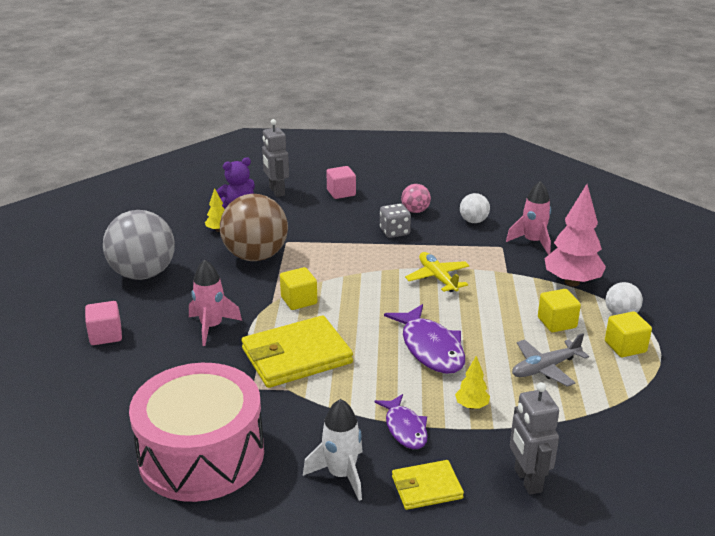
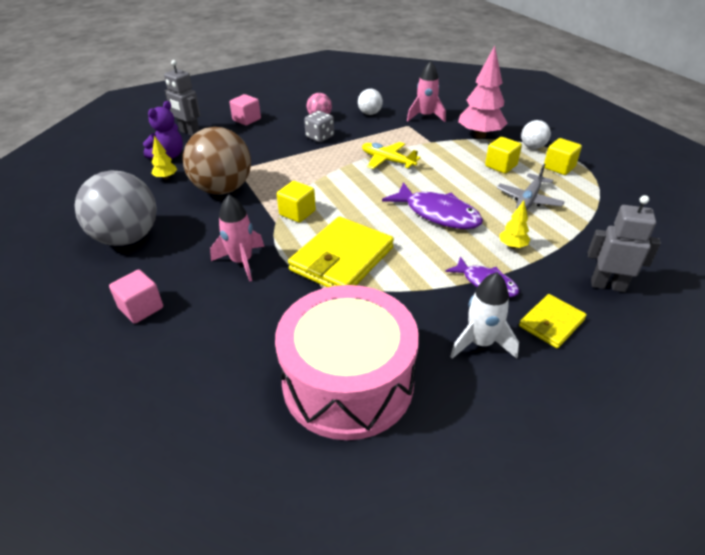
camera: 30 degrees left, 10 degrees up
grey robot [510,382,559,495] -> grey robot turned 150 degrees clockwise [587,195,661,292]

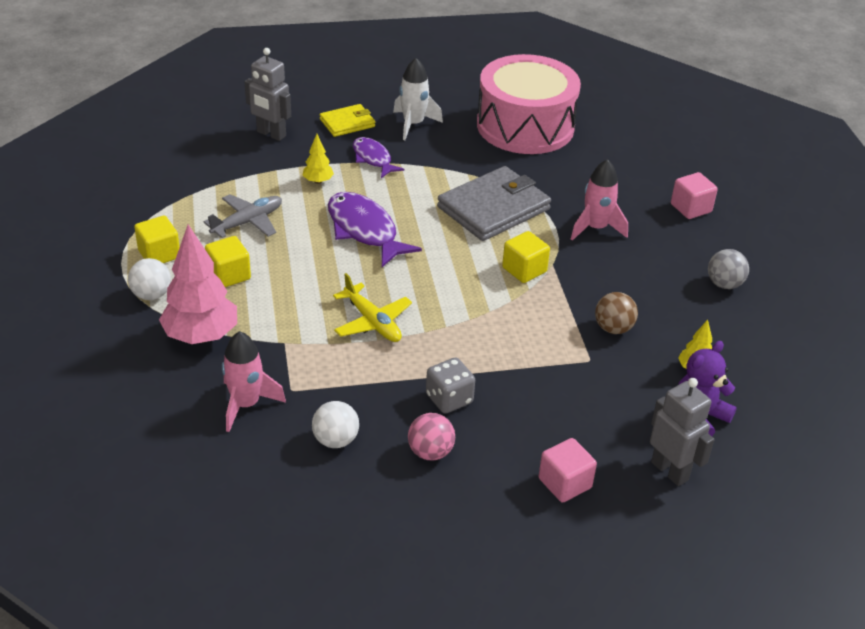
camera: 165 degrees left, 0 degrees up
grey ball [75,171,157,246] -> grey ball [708,249,749,289], size x0.48
brown ball [183,127,251,194] -> brown ball [595,292,638,334], size x0.48
yellow wallet [288,216,394,287] -> grey wallet [437,166,551,241]

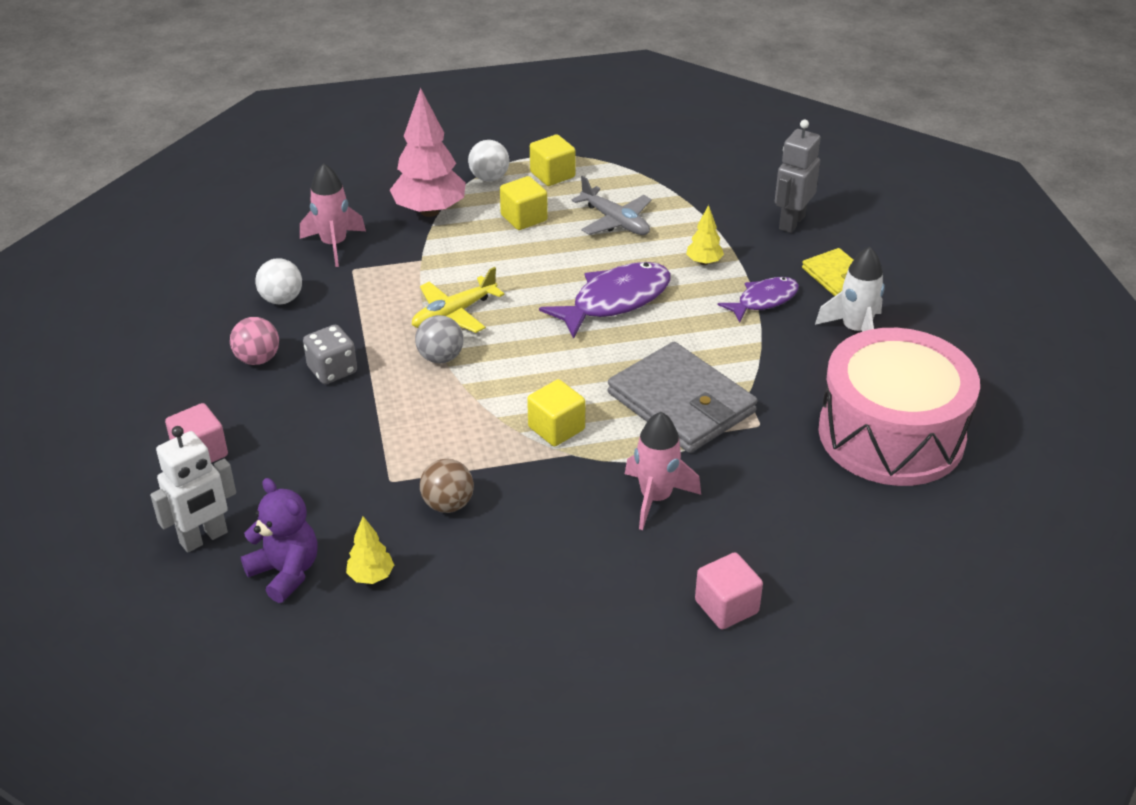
camera: 90 degrees right, 0 degrees up
grey robot [650,378,714,486] -> white robot [150,426,236,552]
grey ball [708,249,749,289] -> grey ball moved to [415,315,464,363]

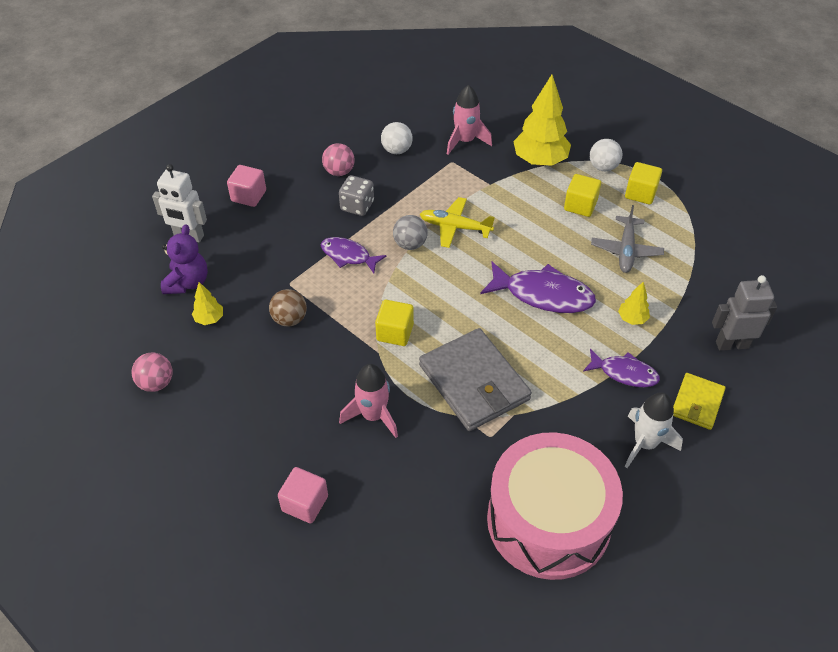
camera: 55 degrees right, 10 degrees up
pink tree [390,88,466,217] -> yellow tree [513,75,571,166]
grey wallet [608,342,758,453] -> grey wallet turned 45 degrees counterclockwise [419,328,532,431]
none -> pink ball [131,352,173,392]
none -> purple fish [321,237,386,273]

